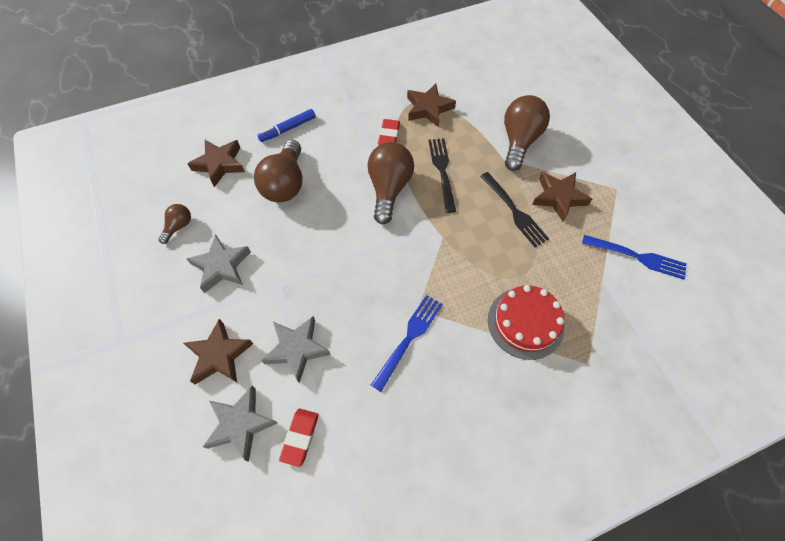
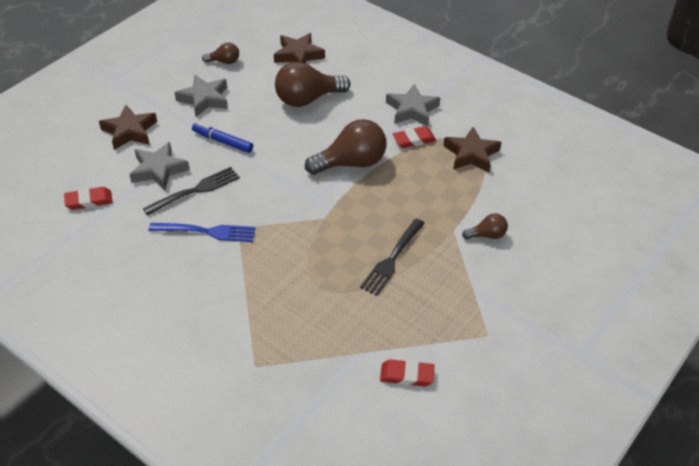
camera: 60 degrees right, 15 degrees down
grey star [203,386,277,462] -> grey star moved to [386,84,440,126]
blue marker [257,109,316,142] -> blue marker moved to [192,122,253,153]
black fork [428,138,456,213] -> black fork moved to [143,167,240,215]
red cake [488,285,564,360] -> none
brown light bulb [504,95,550,171] -> brown light bulb [462,213,508,239], size x0.50
brown star [532,172,592,222] -> none
blue fork [582,235,687,280] -> red eraser [380,359,435,387]

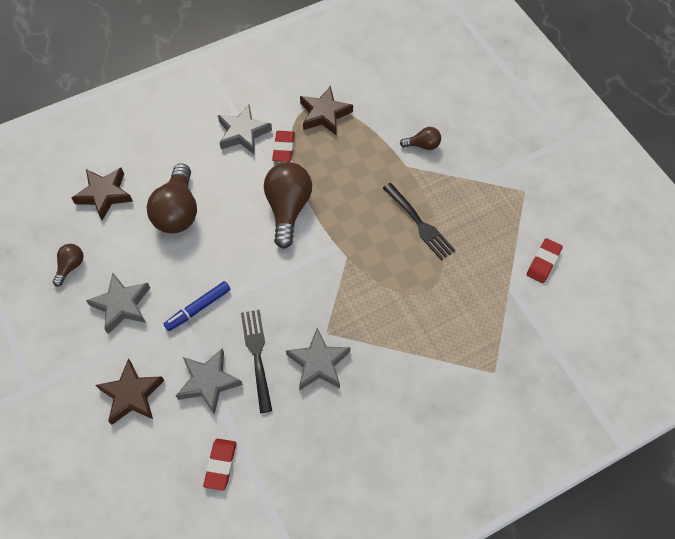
camera: 65 degrees left, 15 degrees up
blue fork [149,223,256,242] -> grey star [286,328,350,390]
brown light bulb [462,213,508,239] -> brown light bulb turned 75 degrees clockwise [400,127,441,150]

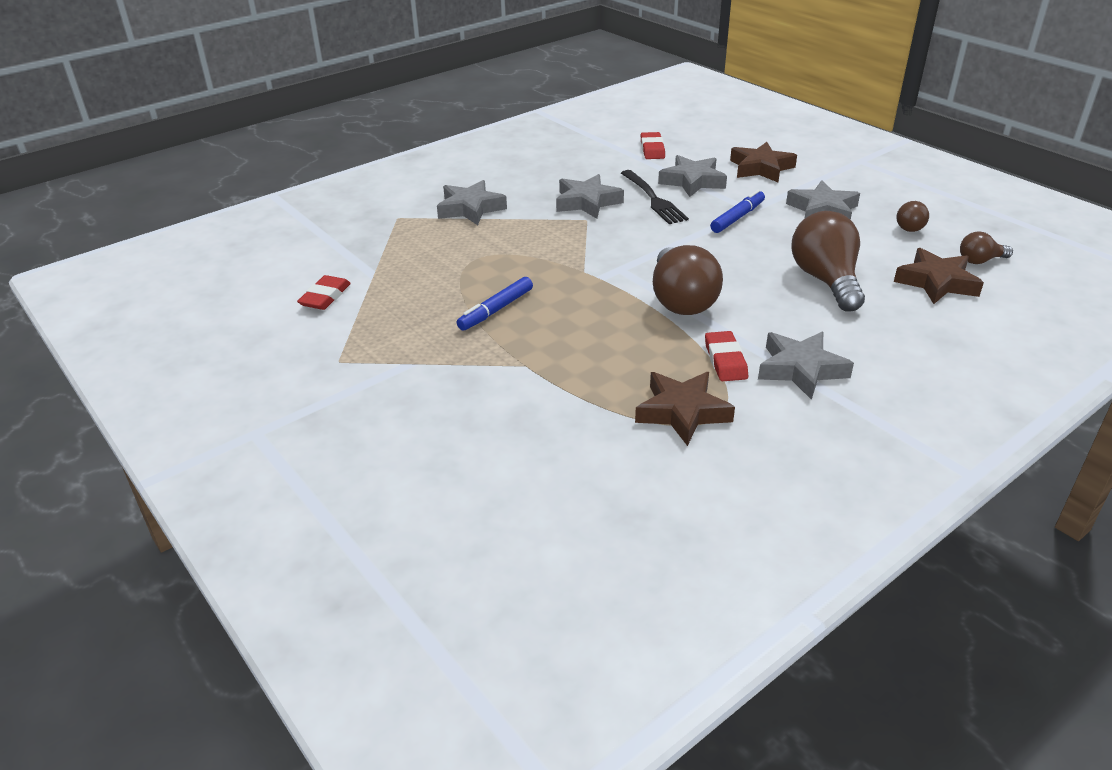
camera: 170 degrees right, 25 degrees down
black fork [383,183,455,260] -> blue marker [457,277,533,331]
brown light bulb [400,127,441,150] -> brown light bulb moved to [960,231,1013,264]
none -> grey star [437,180,507,225]

